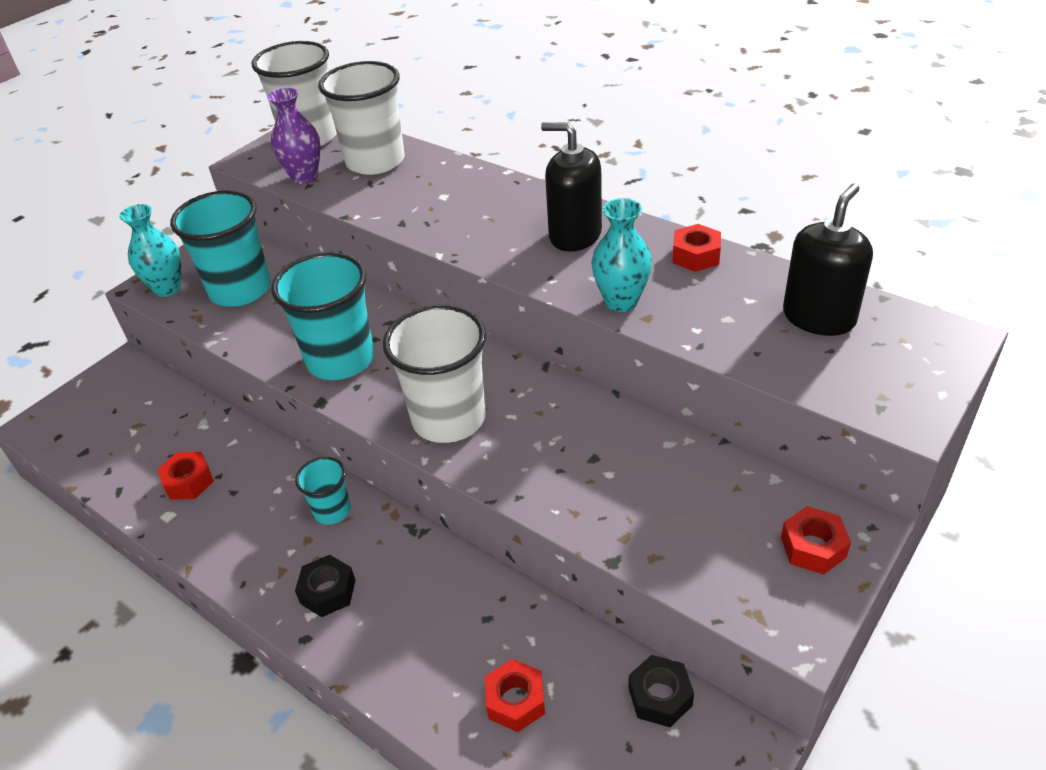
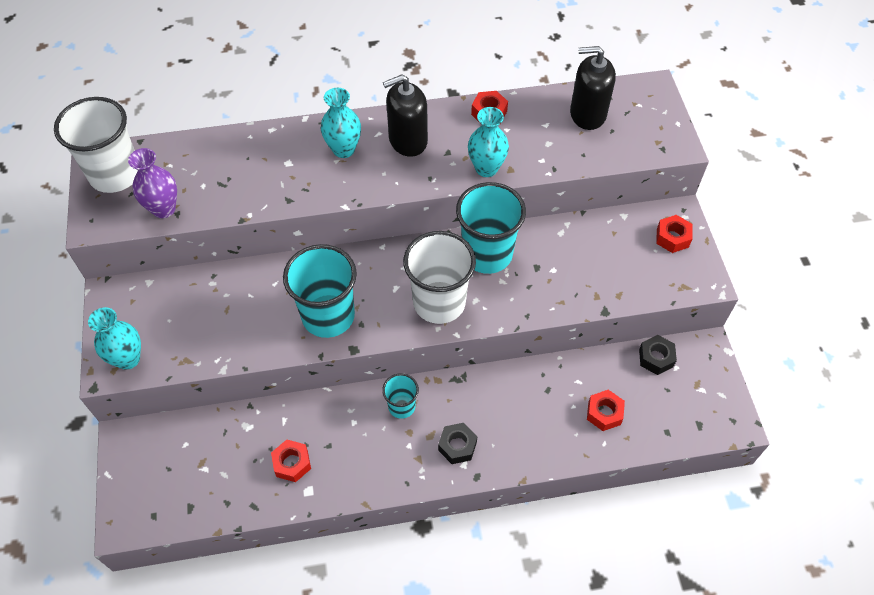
camera: 50 degrees left, 15 degrees up
turquoise cup [170,190,271,307] -> turquoise cup moved to [456,182,526,274]
white cup [318,61,404,175] -> none
black soap dispenser [783,183,873,336] -> black soap dispenser turned 75 degrees counterclockwise [570,46,616,130]
none -> turquoise vase [321,88,361,158]

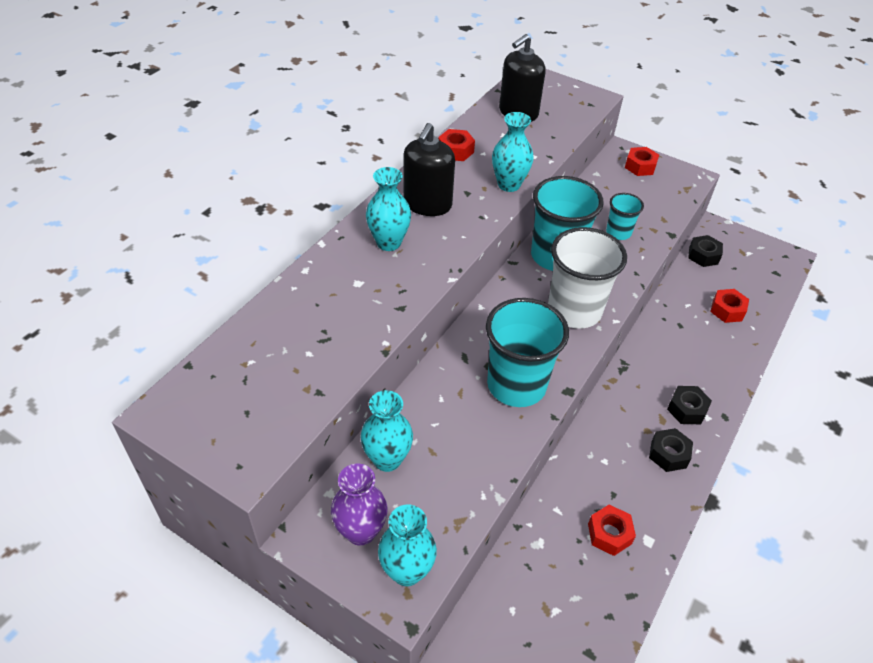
camera: 50 degrees left, 10 degrees down
white cup [54,97,138,193] -> none
purple vase [128,148,177,218] -> purple vase moved to [331,464,388,546]
turquoise cup [382,373,419,419] -> turquoise cup moved to [606,193,644,240]
none -> turquoise vase [361,390,413,472]
none -> black nut [649,428,693,472]

